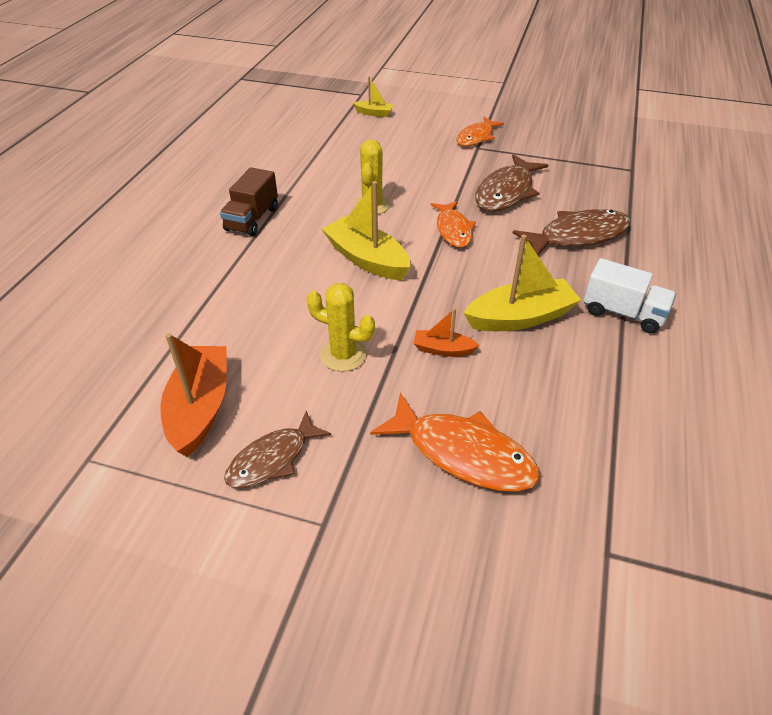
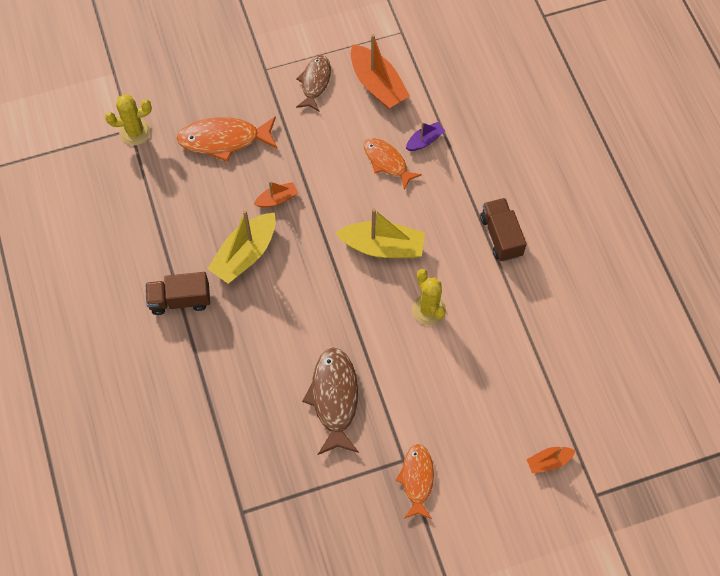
camera: 145 degrees right, 20 degrees up
yellow cactus [306,283,375,371] -> yellow cactus moved to [105,94,152,146]
yellow boat [353,77,394,117] -> orange boat [526,447,576,473]
orange fish [431,201,476,248] -> orange fish moved to [364,138,422,190]
brown fish [513,209,631,255] -> none
white truck [583,258,676,334] -> brown truck [145,272,210,315]
none -> purple boat [406,122,445,151]

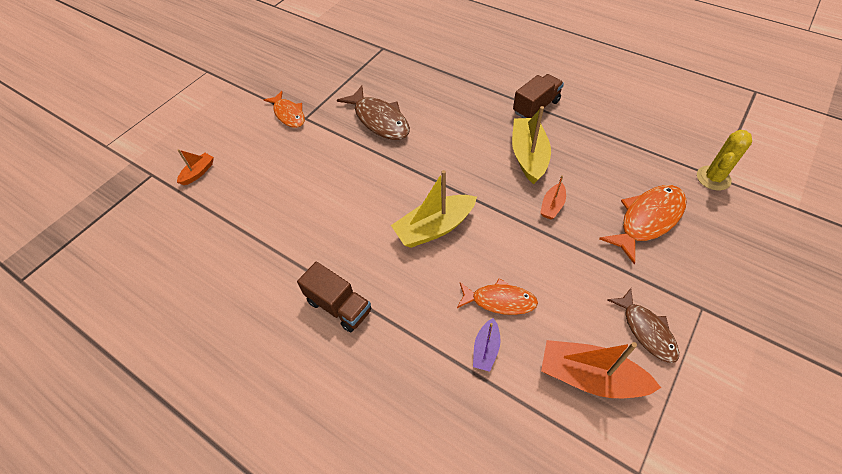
camera: 145 degrees right, 10 degrees down
yellow cactus [412,269,446,325] -> none

